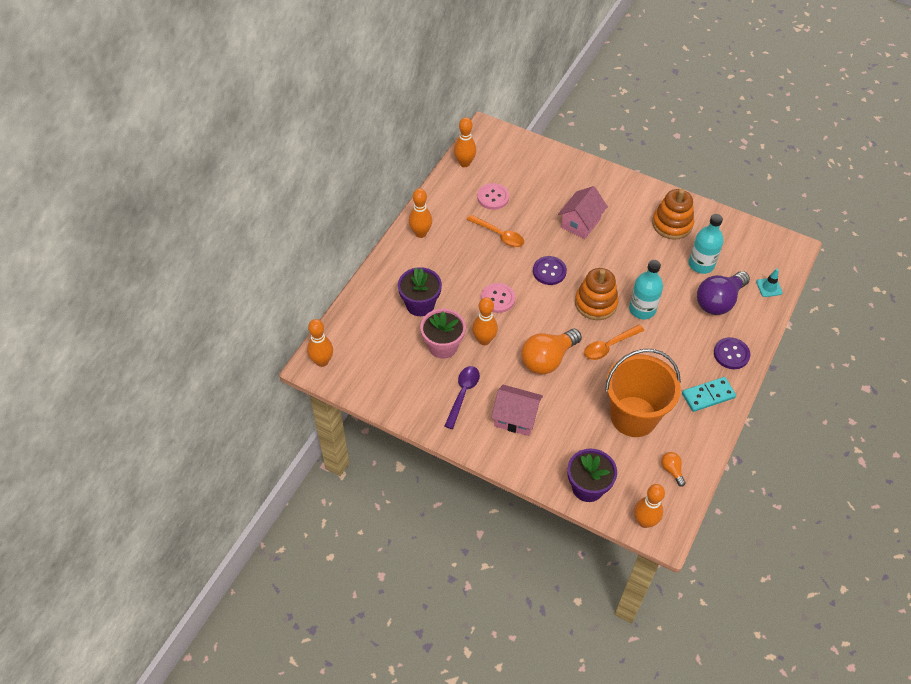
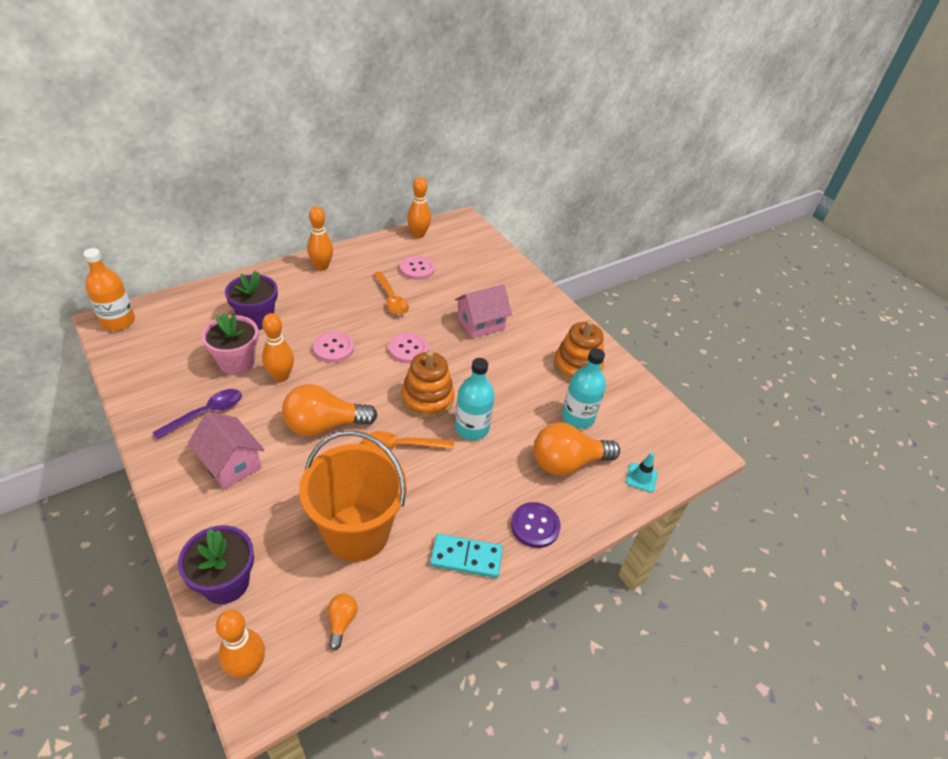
camera: 25 degrees right, 10 degrees down
orange bowling pin [307,319,333,367] -> orange bottle [83,248,135,331]
purple button [533,256,567,285] -> pink button [389,333,429,363]
purple light bulb [697,271,750,315] -> orange light bulb [534,423,620,476]

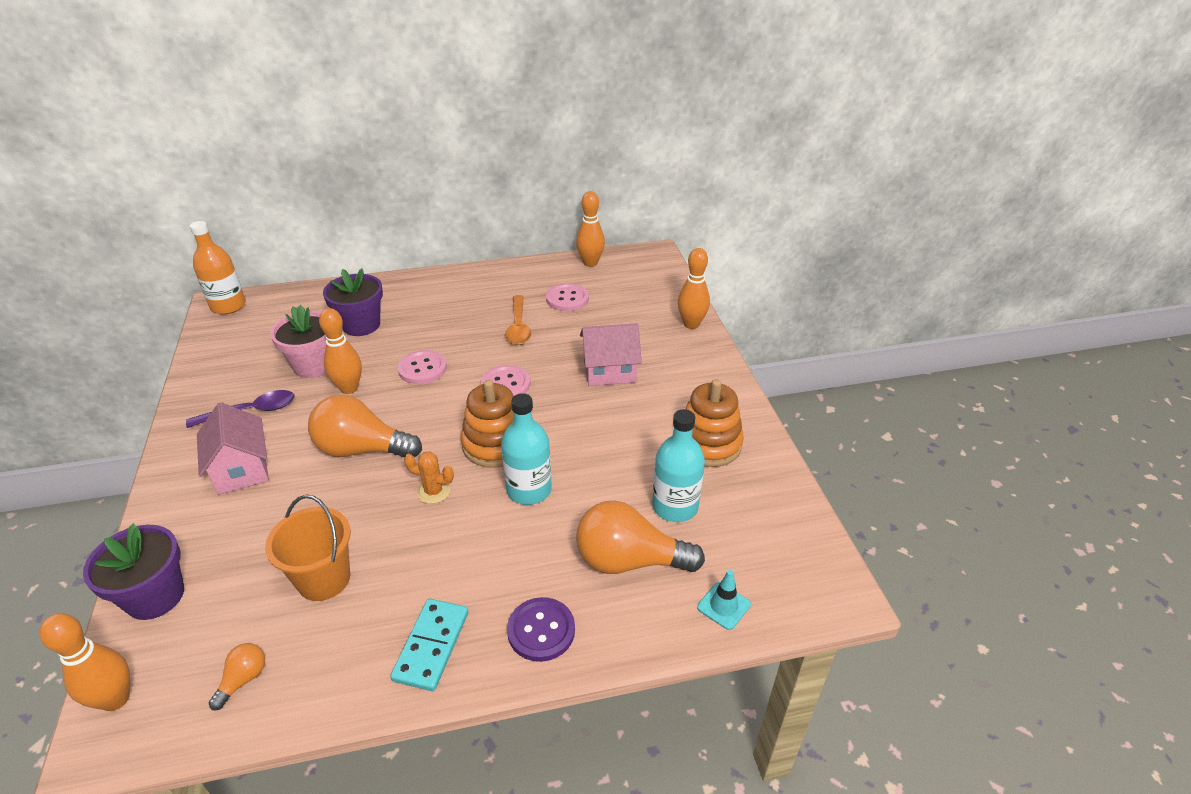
camera: 25 degrees right, 5 degrees down
orange bucket [299,431,407,562] -> orange bucket [265,495,351,601], size x0.64
orange bowling pin [307,206,333,271] -> orange bowling pin moved to [678,248,710,329]
orange spoon [362,431,454,450] -> orange cactus [404,451,454,504]
turquoise domino [430,534,503,578] -> turquoise domino turned 75 degrees clockwise [390,599,468,691]

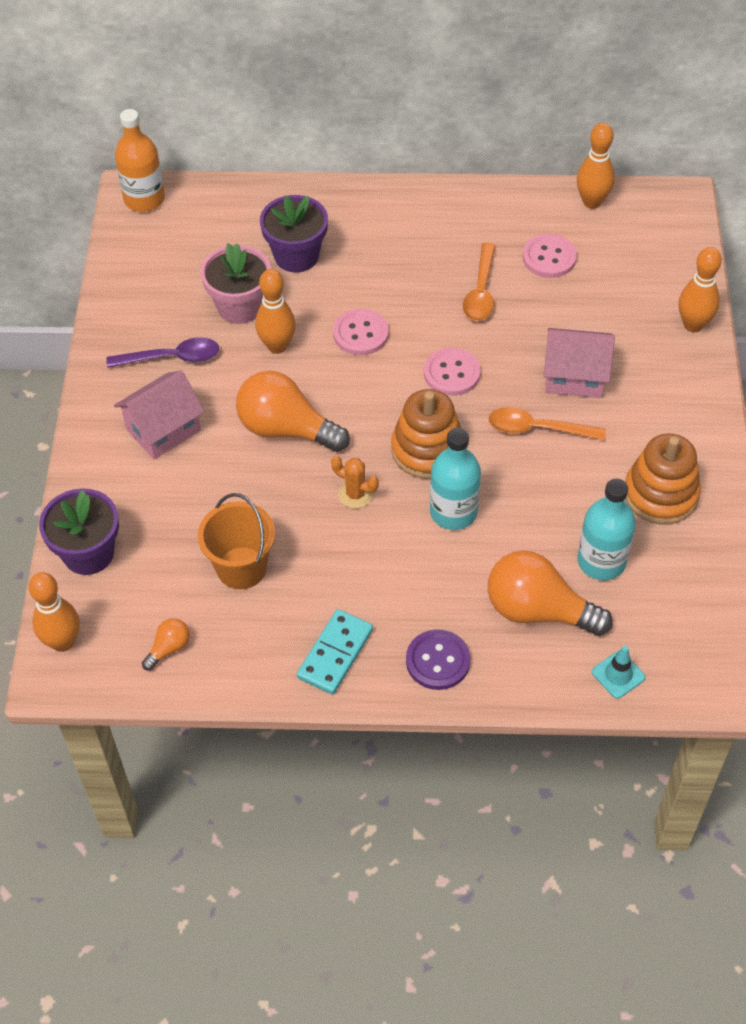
camera: 15 degrees right, 15 degrees up
pink house [197,402,269,495] -> pink house turned 60 degrees clockwise [114,370,205,459]
none -> orange spoon [488,407,606,440]

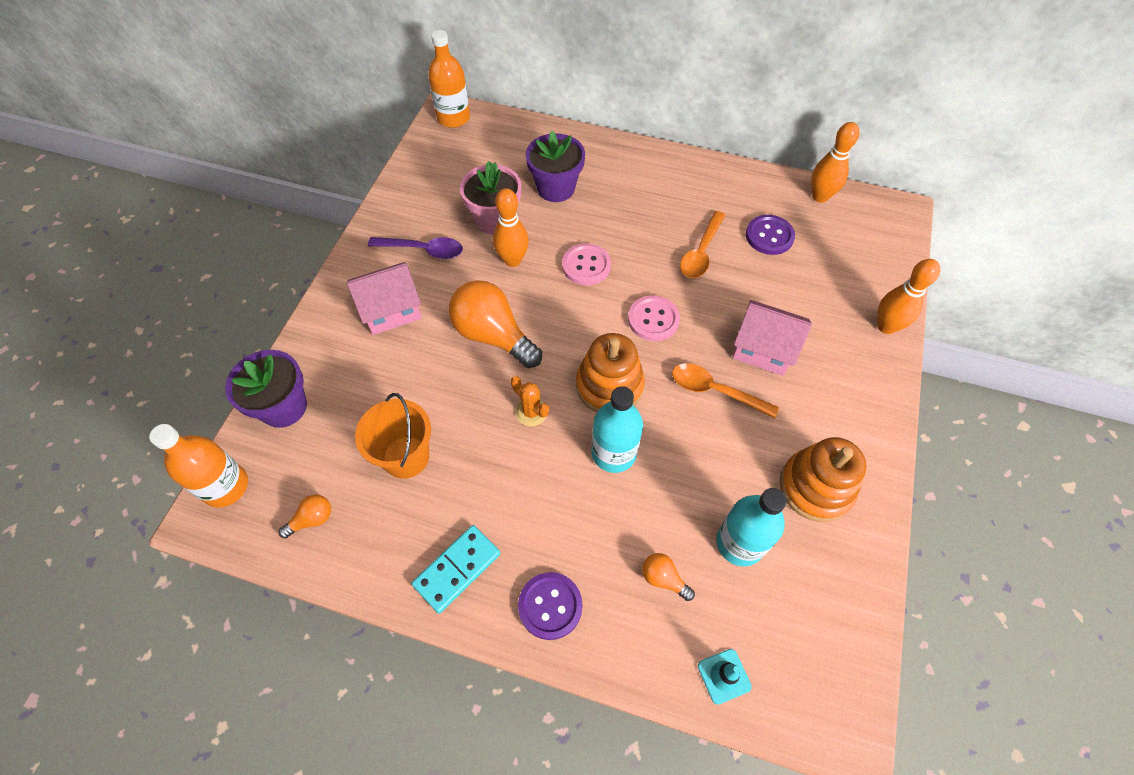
camera: 15 degrees right, 5 degrees up
orange bowling pin [29,572,80,652] -> orange bottle [149,424,248,508]
orange light bulb [488,550,613,636] -> orange light bulb [642,553,695,601], size x0.46
pink button [522,234,577,278] -> purple button [746,215,795,255]

